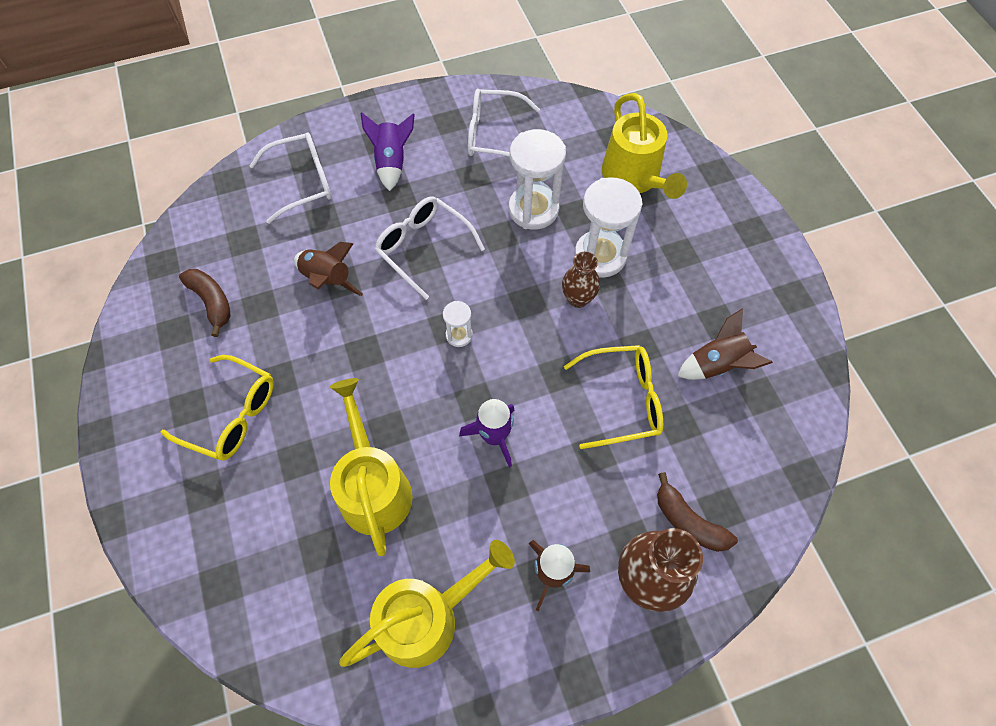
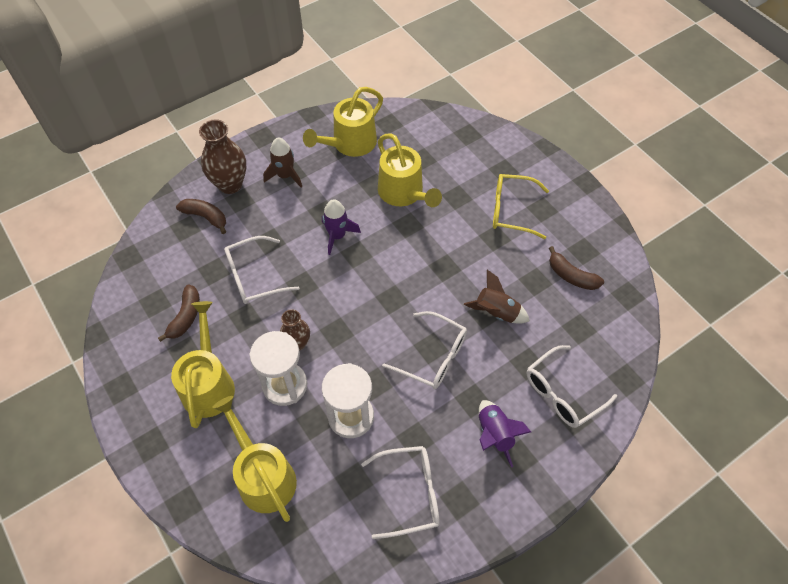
camera: 165 degrees right, 5 degrees down
white hourglass [443,301,473,347] -> none
yellow glasses [564,345,663,449] -> white glasses [224,236,299,304]
brown rocket [678,308,773,380] -> brown banana [158,285,200,342]
none -> yellow watering can [171,301,235,428]

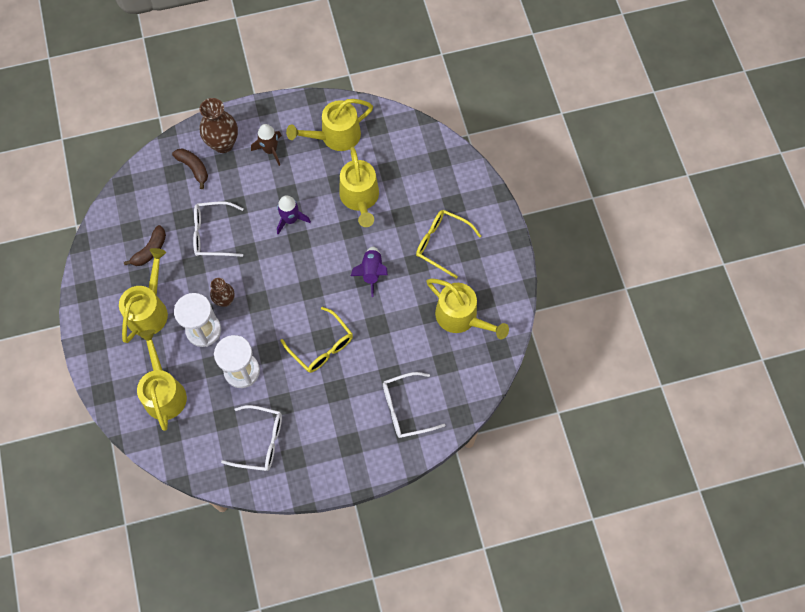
camera: 20 degrees right, 10 degrees up
white glasses [382,311,467,389] -> yellow glasses [281,307,353,373]
brown rocket [464,270,530,324] -> none
purple rocket [479,400,531,468] -> purple rocket moved to [351,247,388,297]
brown banana [549,246,604,290] -> yellow watering can [426,278,509,339]

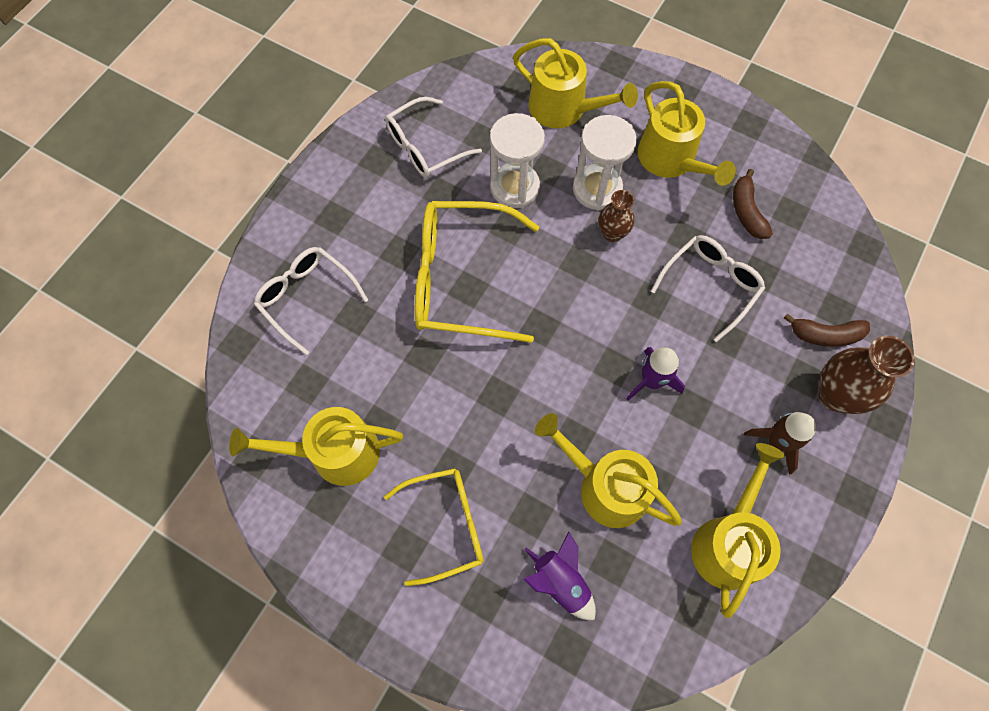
camera: 135 degrees right, 0 degrees up
yellow glasses [281,307,353,373] -> yellow glasses [415,201,539,343], size x1.59
purple rocket [351,247,388,297] -> purple rocket moved to [523,532,596,620]
white glasses [383,372,446,438] -> white glasses turned 75 degrees counterclockwise [254,247,368,355]

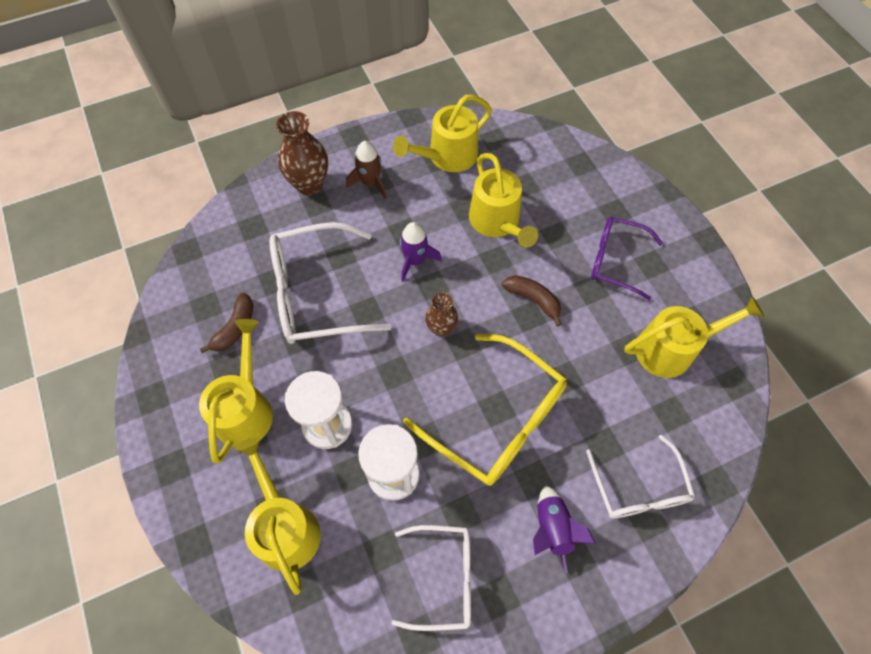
camera: 145 degrees left, 5 degrees down
yellow watering can [229,407,403,486] -> yellow watering can turned 45 degrees counterclockwise [624,296,764,378]
yellow glasses [384,468,484,586] -> purple glasses [591,217,663,300]
purple rocket [523,532,596,620] -> purple rocket moved to [533,485,596,574]
brown vase [599,190,634,242] -> brown vase moved to [425,292,458,337]
white glasses [651,235,765,342] -> white glasses [270,222,392,344], size x1.59
brown banana [784,313,870,347] -> brown banana moved to [502,275,562,327]

